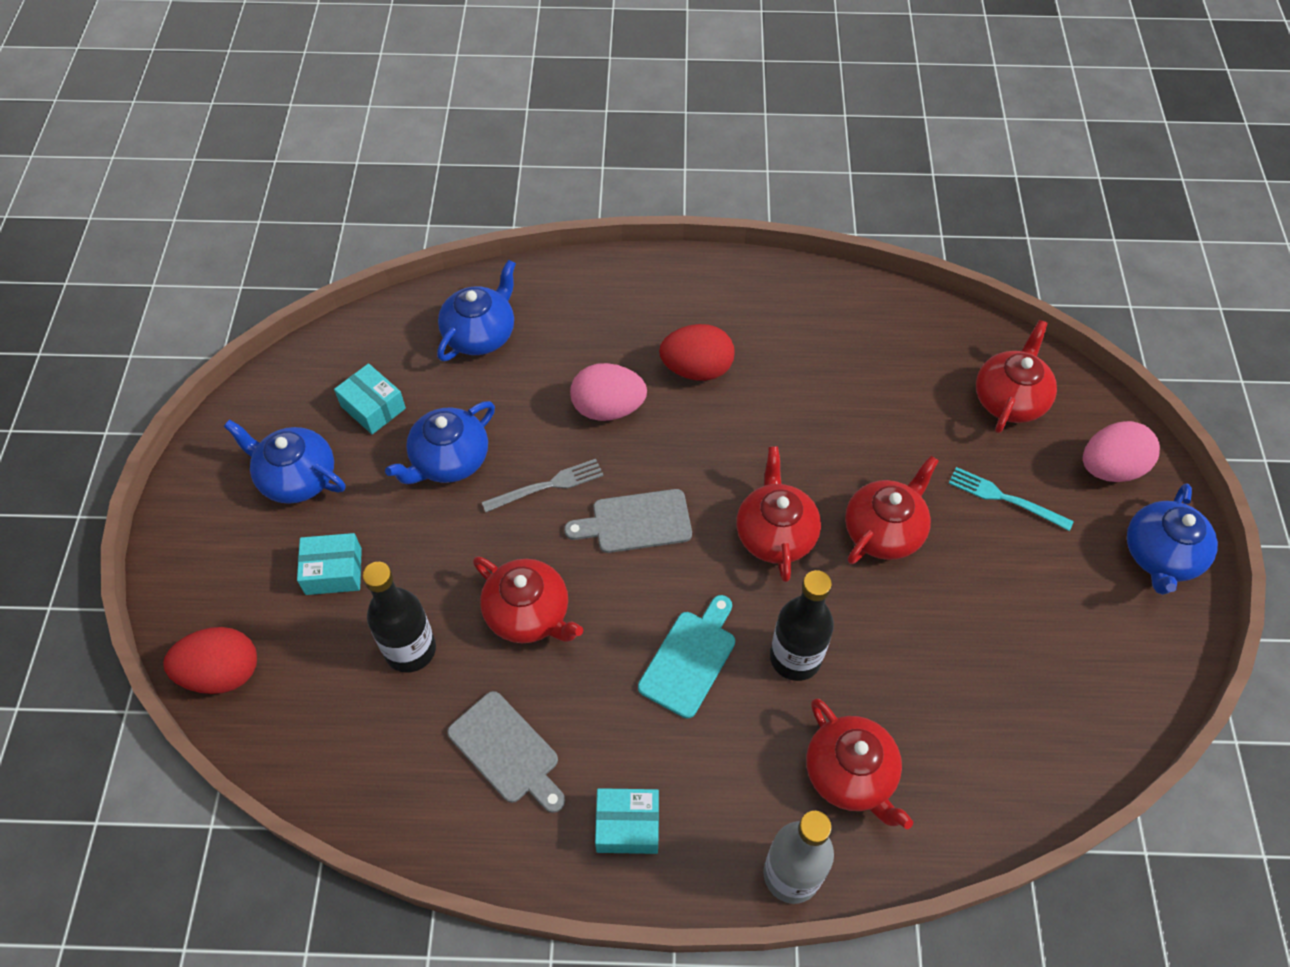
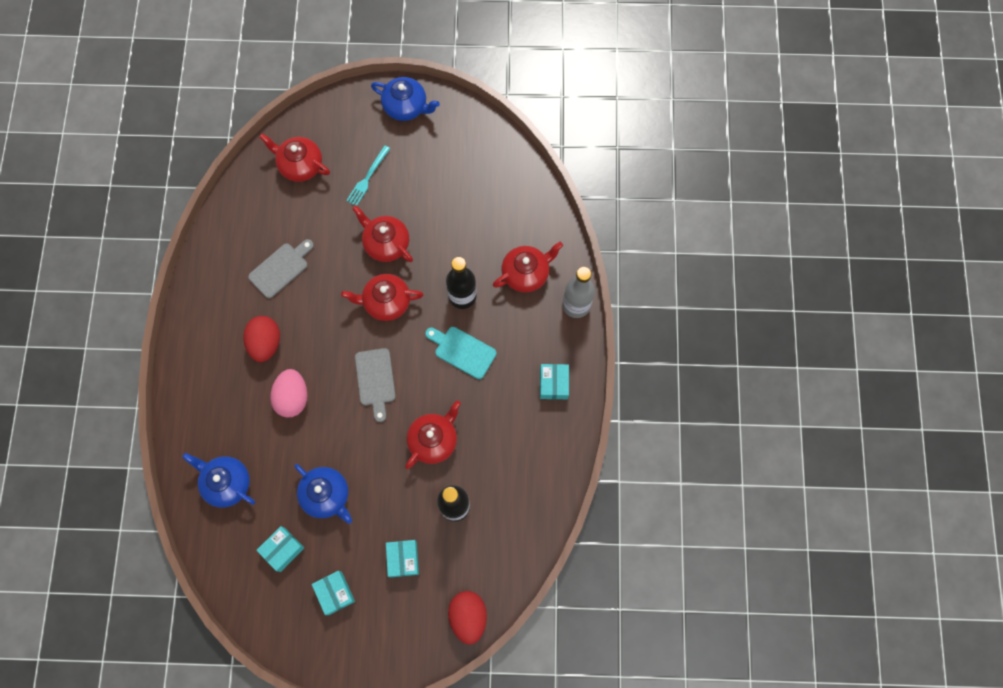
camera: 90 degrees left, 15 degrees up
blue teapot [224,420,345,504] -> turquoise box [312,571,355,615]
grey cutting board [447,691,565,813] -> grey cutting board moved to [248,239,314,298]
grey fork [482,459,604,512] -> none
pink egg [1083,421,1160,482] -> none

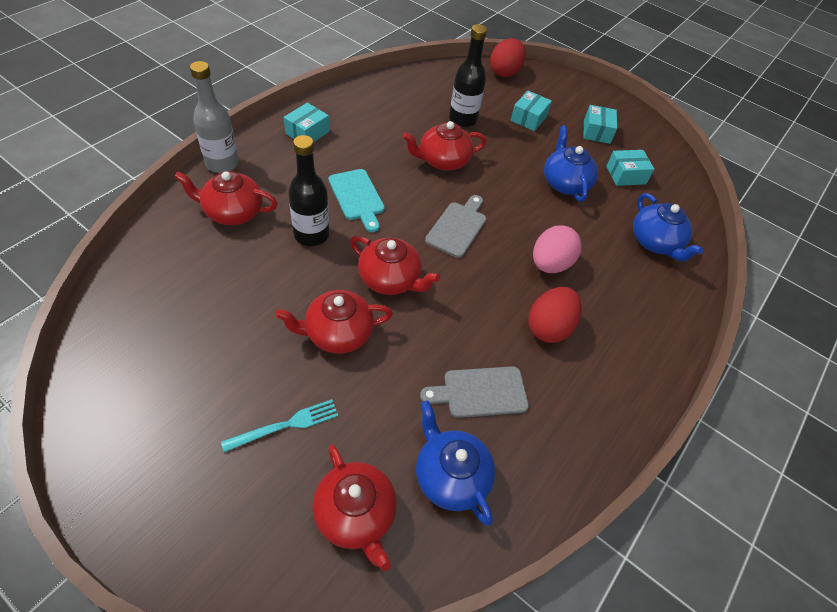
camera: 150 degrees left, 20 degrees down
red teapot [352,205,413,262] -> red teapot turned 90 degrees clockwise [275,290,393,354]
blue teapot [371,77,440,121] -> blue teapot moved to [416,400,495,525]

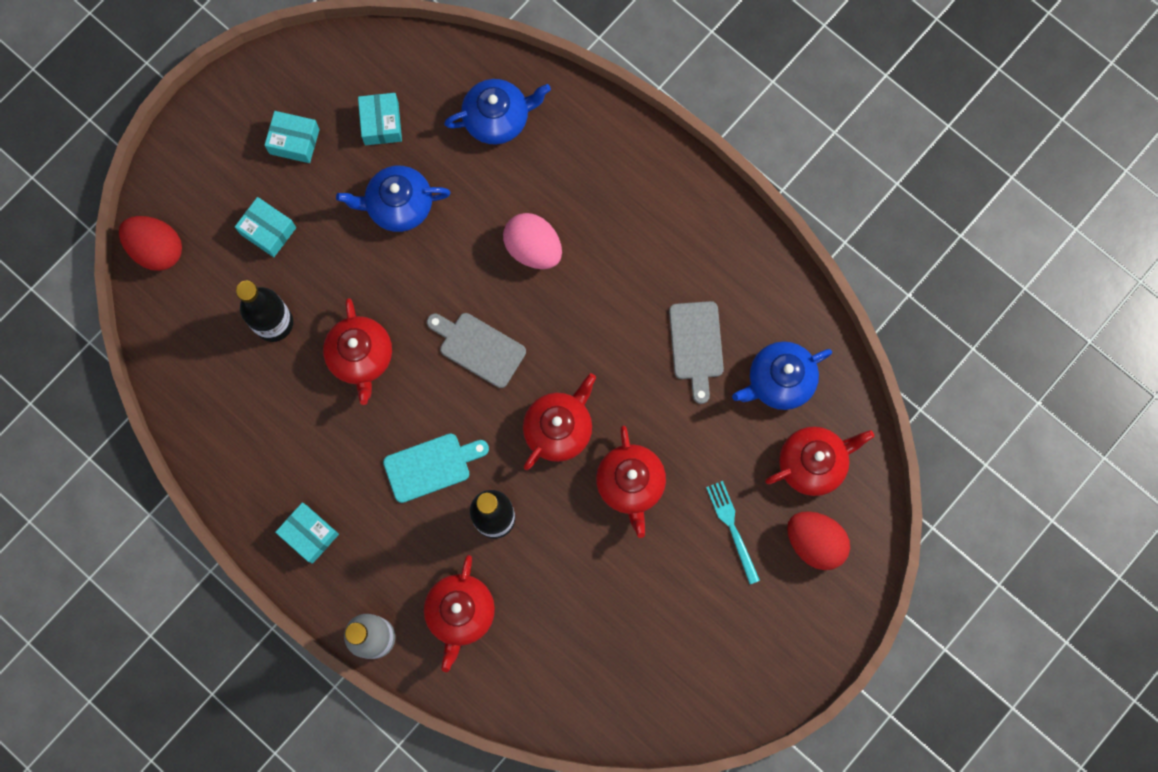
camera: 80 degrees left, 25 degrees up
red egg [528,287,581,343] -> red egg moved to [787,511,850,570]

